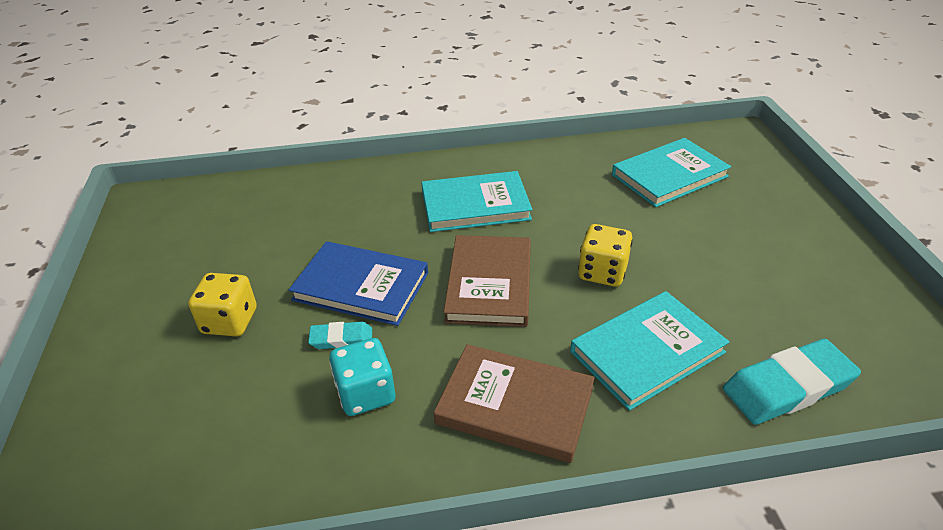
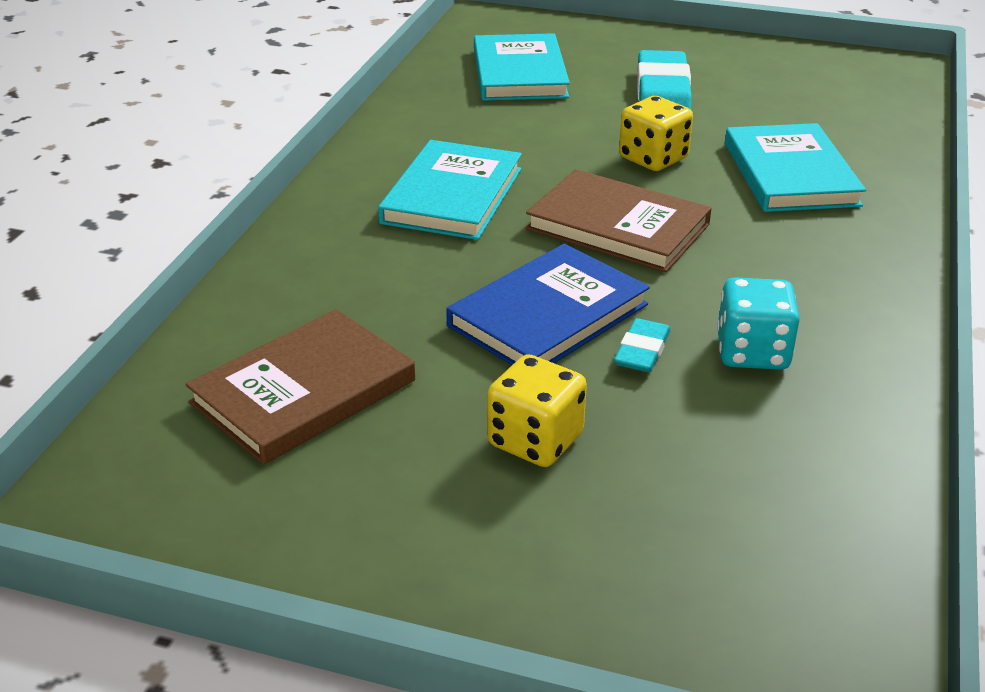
camera: 65 degrees left, 5 degrees down
brown book [434,344,595,463] -> brown book moved to [186,309,415,465]
turquoise eraser [723,339,861,425] -> turquoise eraser moved to [637,50,692,110]

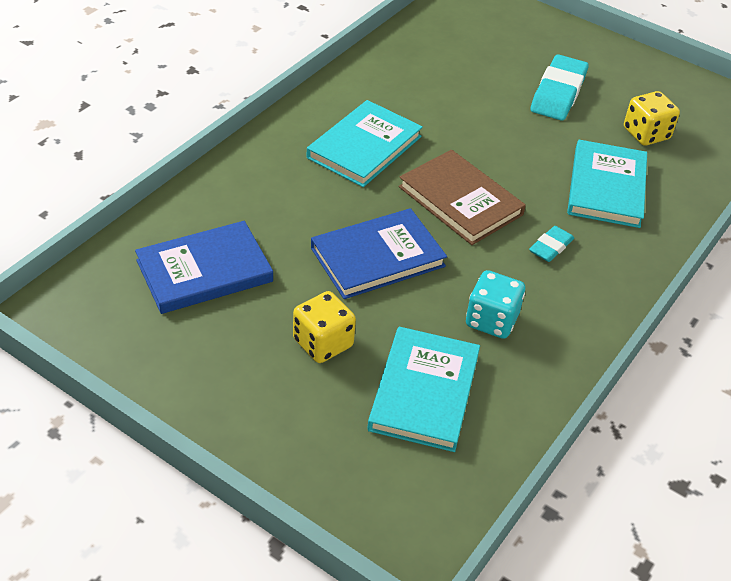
camera: 15 degrees right, 10 degrees up
brown book [186,309,415,465] -> blue book [135,221,273,314]
turquoise book [474,33,570,101] -> turquoise book moved to [367,327,480,452]
turquoise eraser [614,318,670,372] -> turquoise eraser moved to [529,226,574,262]
yellow dice [619,96,693,171] -> yellow dice moved to [624,91,680,146]

